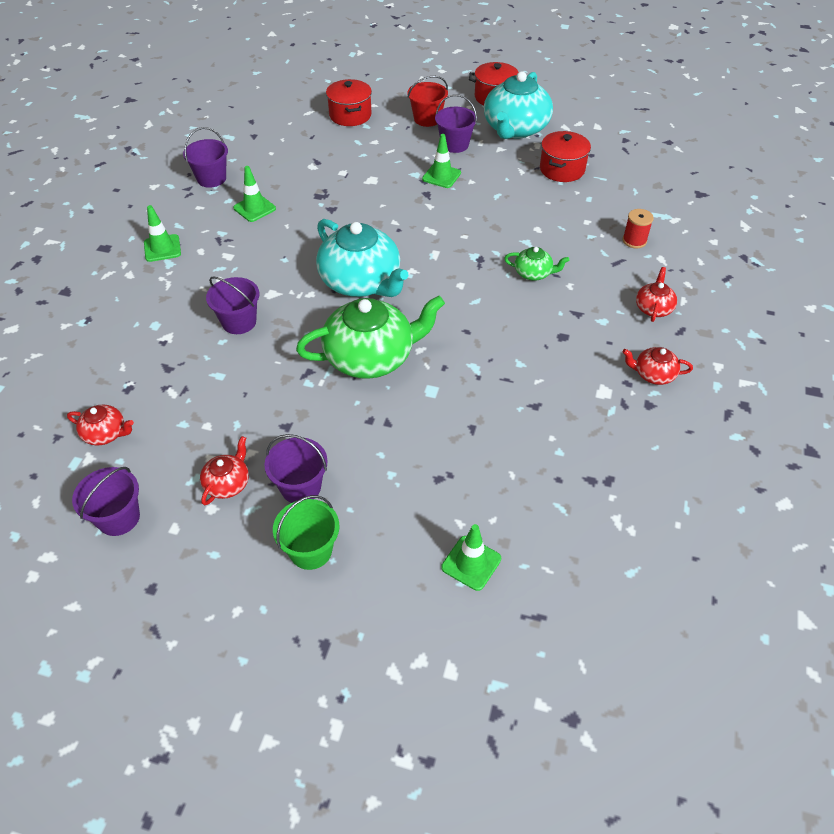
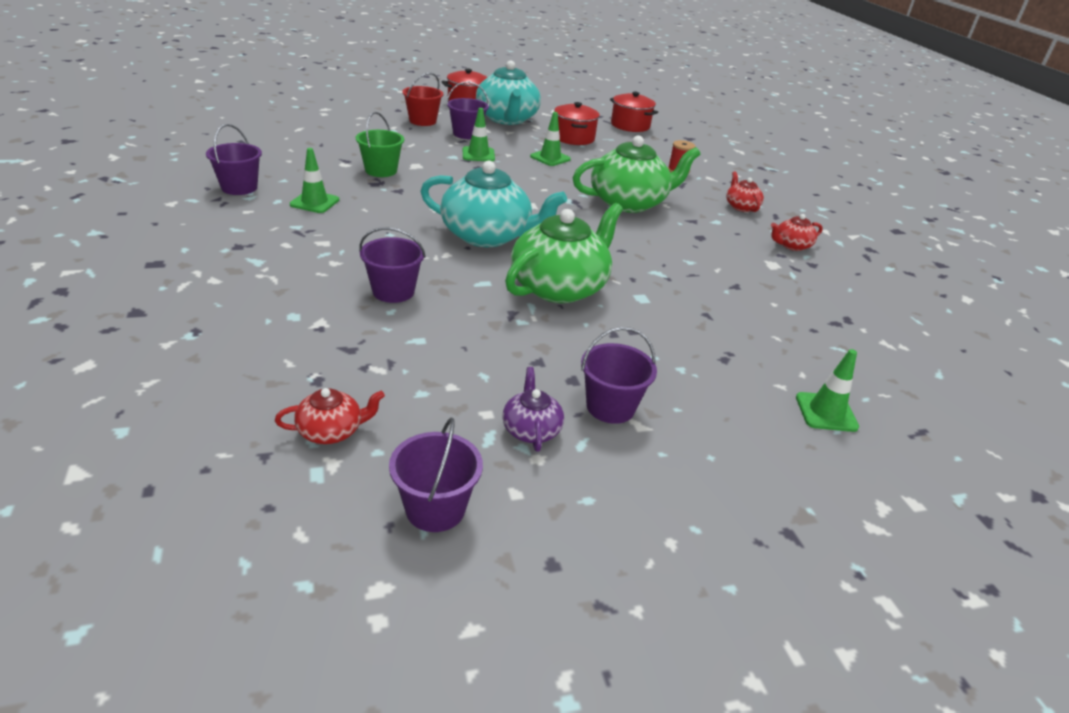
camera: 35 degrees left, 15 degrees down
green traffic cone [144,205,181,262] -> green traffic cone moved to [530,112,571,166]
red teapot [200,436,249,505] -> purple teapot [502,367,564,452]
green bucket [273,495,339,570] -> green bucket moved to [356,112,404,177]
red pot [326,79,372,126] -> red pot moved to [610,92,658,132]
green teapot [504,247,569,281] -> green teapot [573,135,701,213], size x2.13

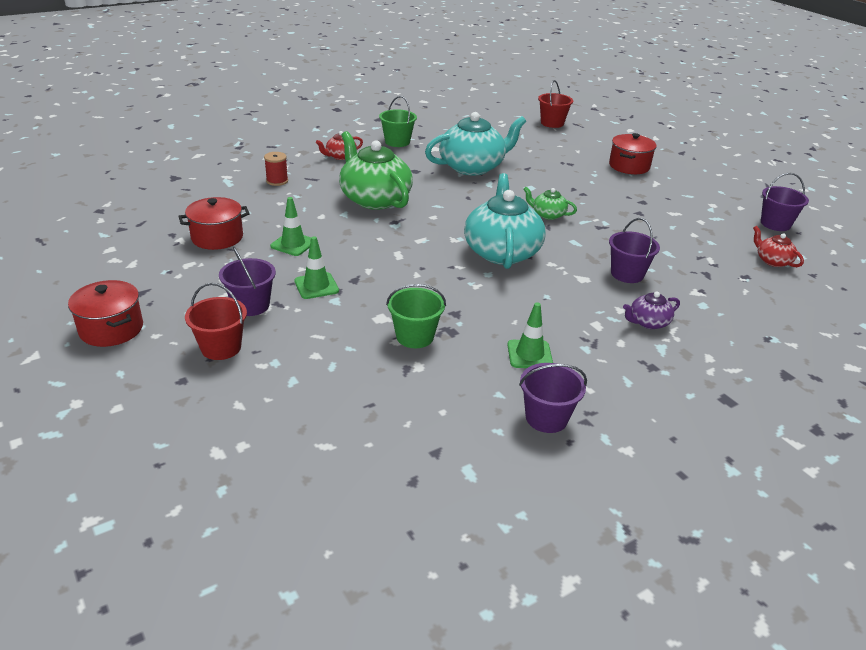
camera: 105 degrees left, 0 degrees up
turquoise teapot [476,60,541,125] -> turquoise teapot moved to [425,112,526,175]
purple teapot [502,367,564,452] -> purple teapot moved to [623,292,680,329]
green teapot [505,203,623,303] -> green teapot [523,187,577,220], size x0.47
purple bucket [581,327,657,424] -> none
red pot [610,92,658,132] -> red pot moved to [609,133,657,174]
red teapot [771,214,823,251] -> green bucket [379,96,417,147]
green traffic cone [796,349,859,432] -> none
none -> red bucket [538,80,573,128]

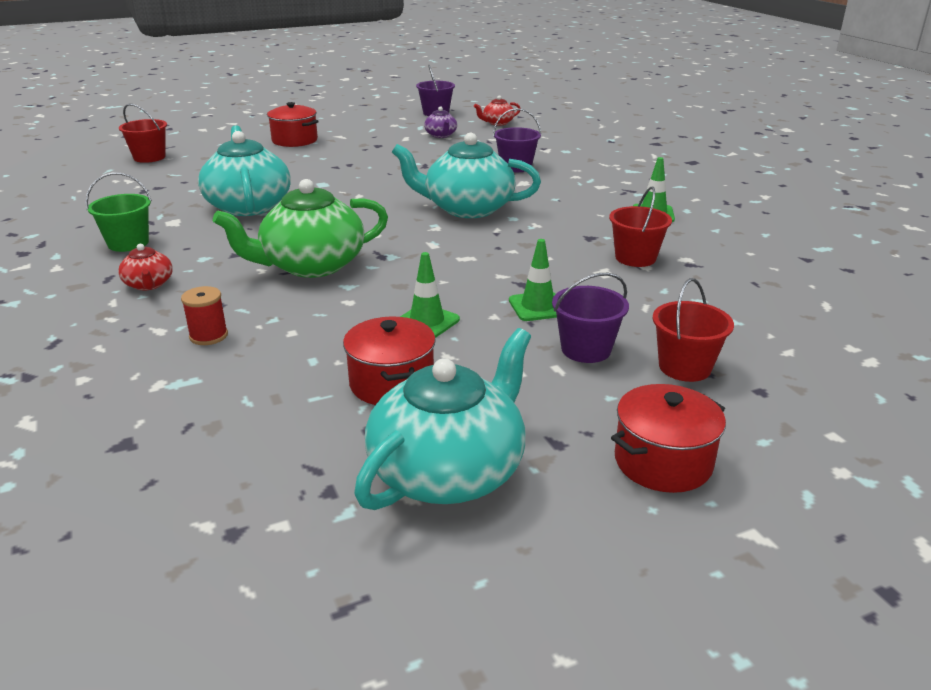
camera: 80 degrees left, 5 degrees down
green bucket [386,284,446,348] -> red bucket [609,186,672,267]
purple bucket [519,363,587,433] -> none
green teapot [523,187,577,220] -> none
purple teapot [623,292,680,329] -> purple teapot moved to [424,107,457,138]
none -> turquoise teapot [354,328,531,510]

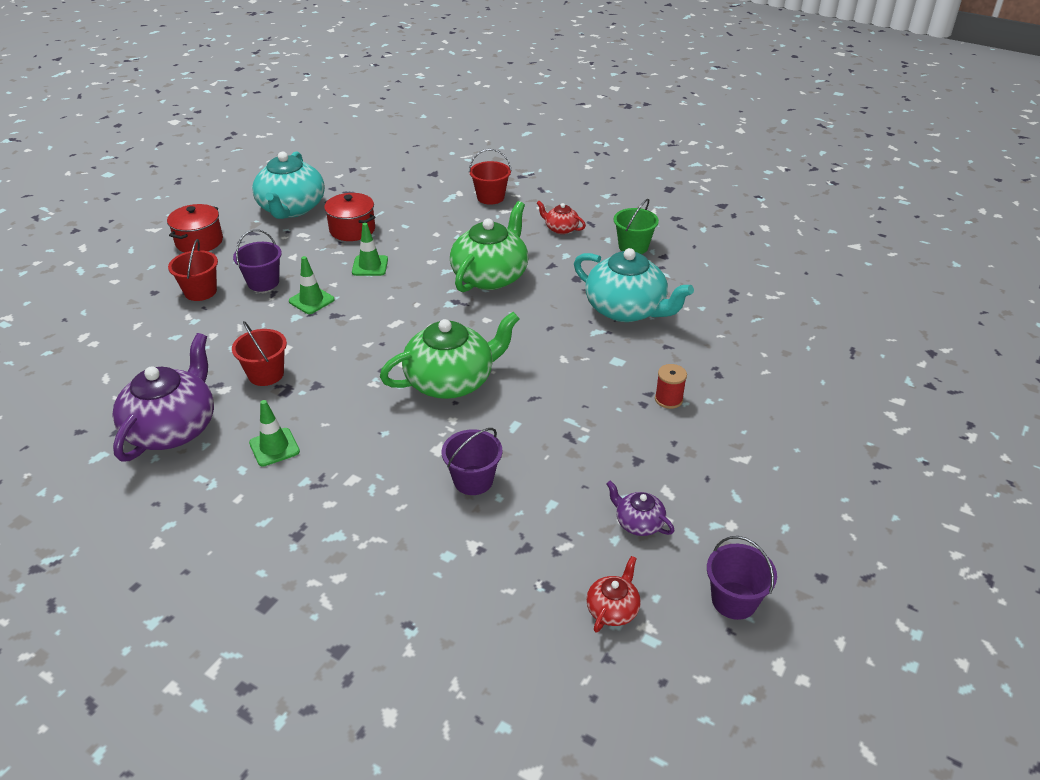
camera: 145 degrees right, 10 degrees up
red bucket [119,104,167,163] -> red bucket moved to [469,149,512,205]
red spool [181,286,228,345] -> red spool moved to [655,364,687,409]
red pot [267,102,319,147] -> none
turquoise teapot [392,133,541,218] -> green teapot [380,312,519,399]
none -> purple teapot [112,333,214,462]

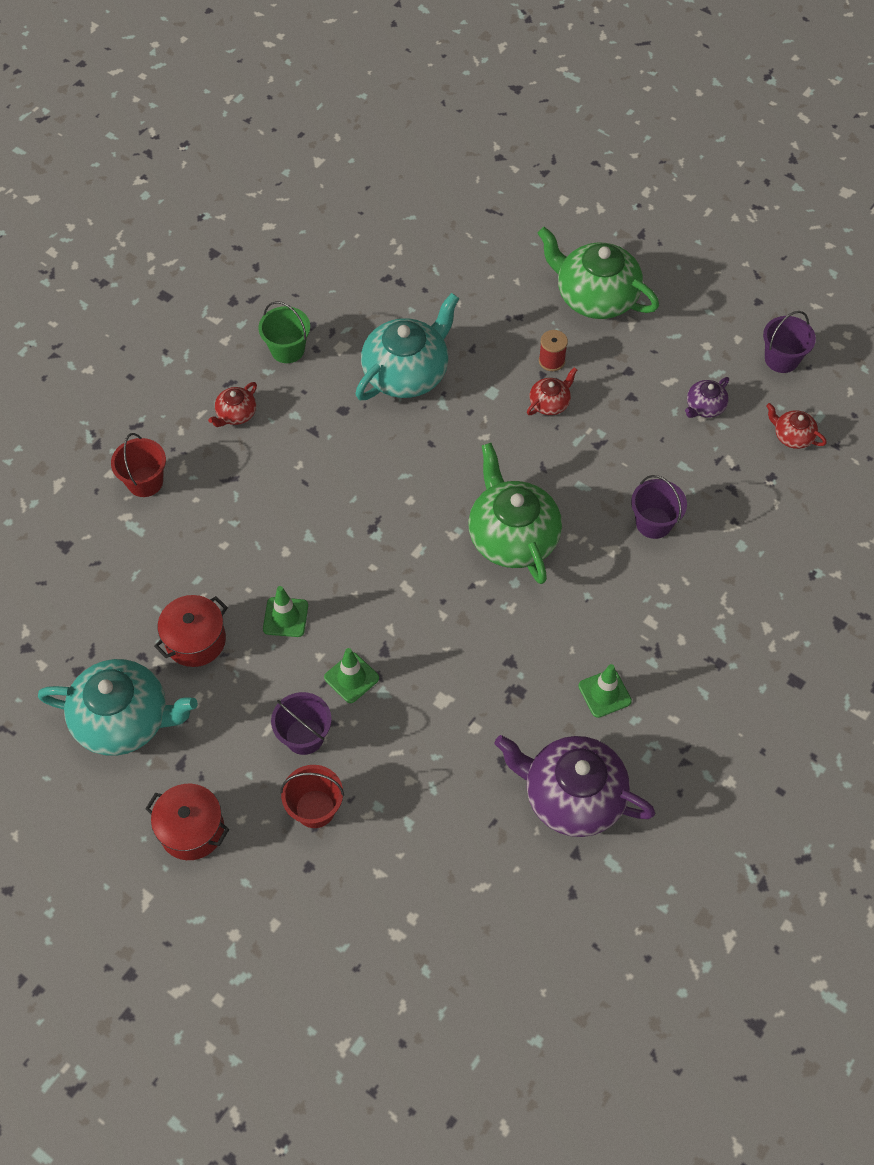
camera: 85 degrees left, 20 degrees up
red bucket [232,321,287,386] -> none
green teapot [450,201,528,292] -> green teapot moved to [538,227,659,319]
none -> red teapot [527,367,577,415]

